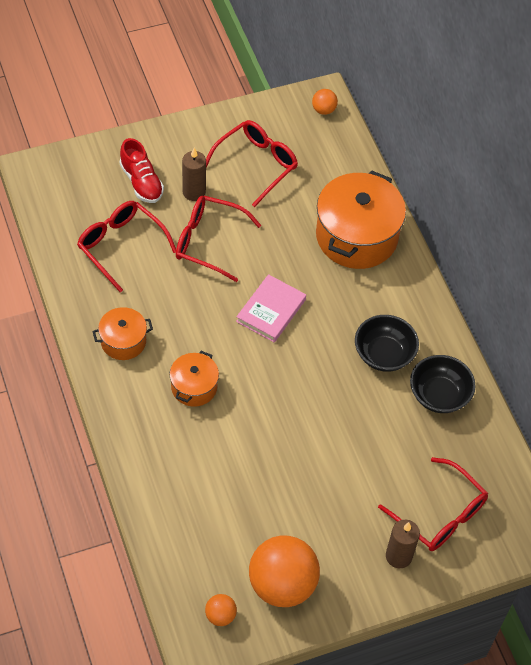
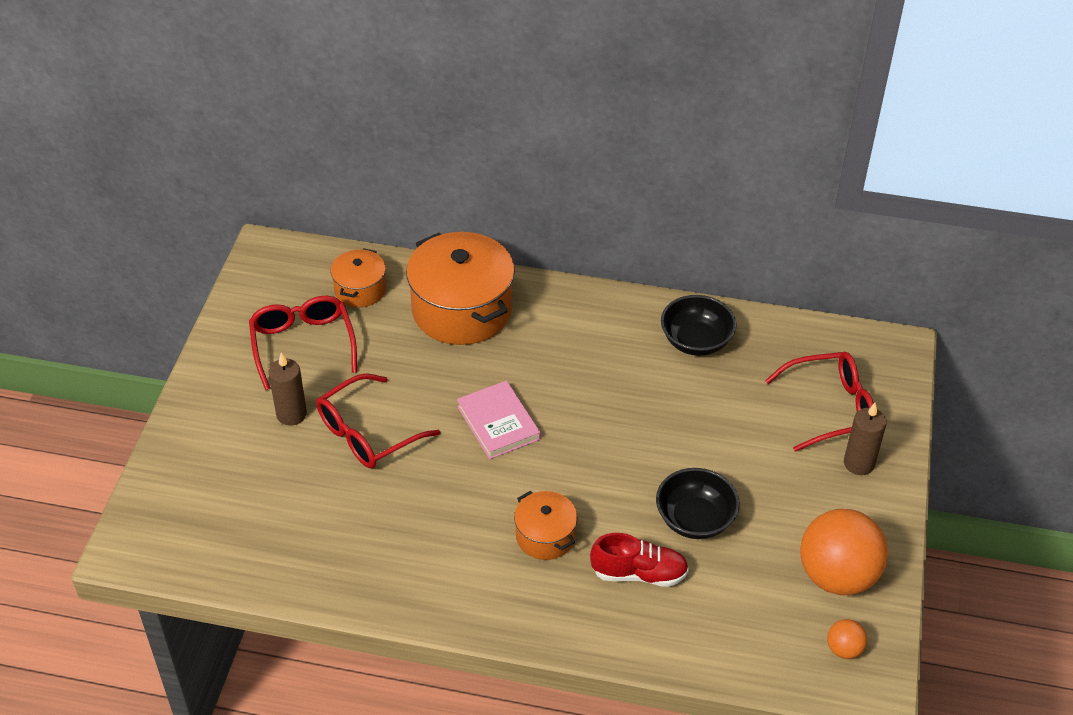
camera: 55 degrees left, 10 degrees down
red glasses [77,201,176,292] -> none
orange pot [92,307,153,360] -> orange pot moved to [330,248,386,307]
red shoe [120,138,164,203] -> red shoe moved to [590,533,689,587]
orange ball [312,89,338,115] -> none
black bowl [355,315,419,372] -> black bowl moved to [656,468,740,539]

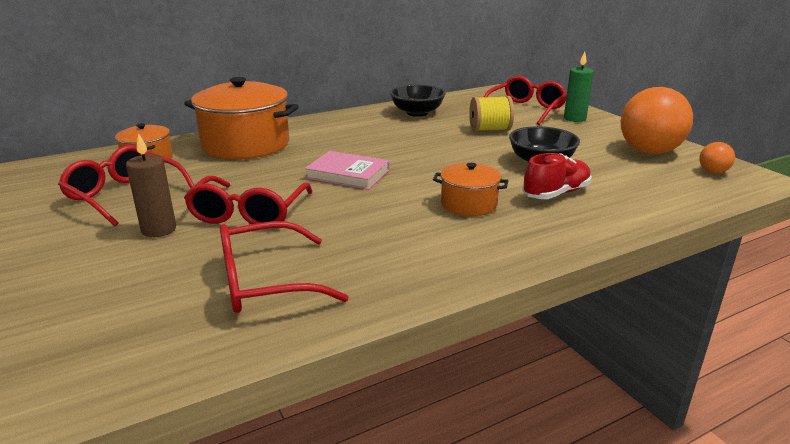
camera: 40 degrees left, 20 degrees down
brown candle [844,403,887,475] -> green candle [564,51,594,122]
none -> red glasses [220,221,349,313]
none -> yellow spool [469,96,514,132]

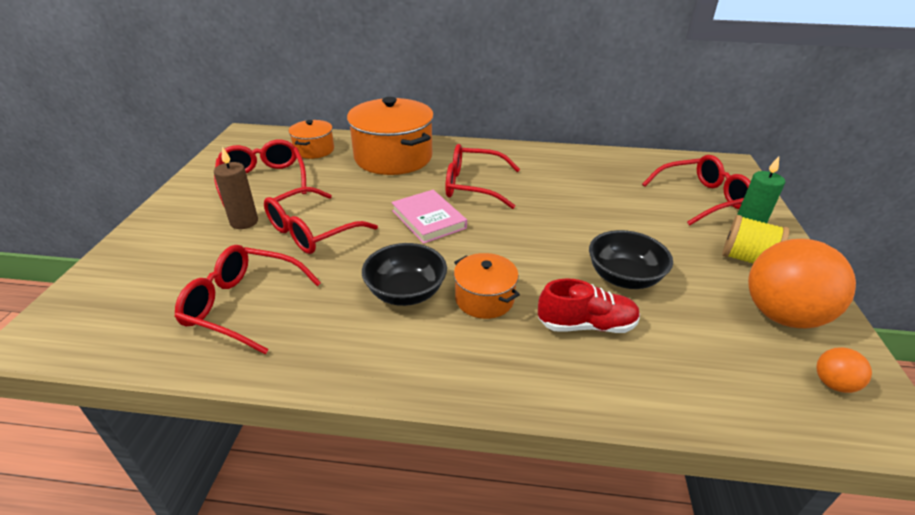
camera: 35 degrees right, 10 degrees up
black bowl [390,85,446,117] -> black bowl moved to [362,243,447,306]
yellow spool [469,96,514,132] -> yellow spool moved to [722,215,789,263]
none -> red glasses [445,144,520,209]

